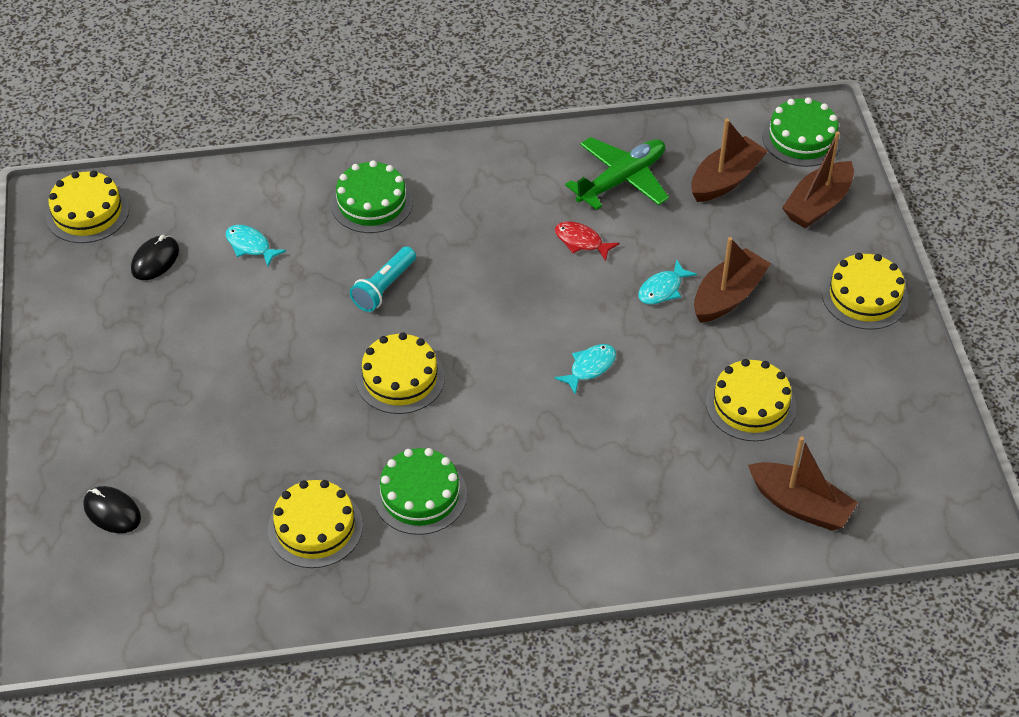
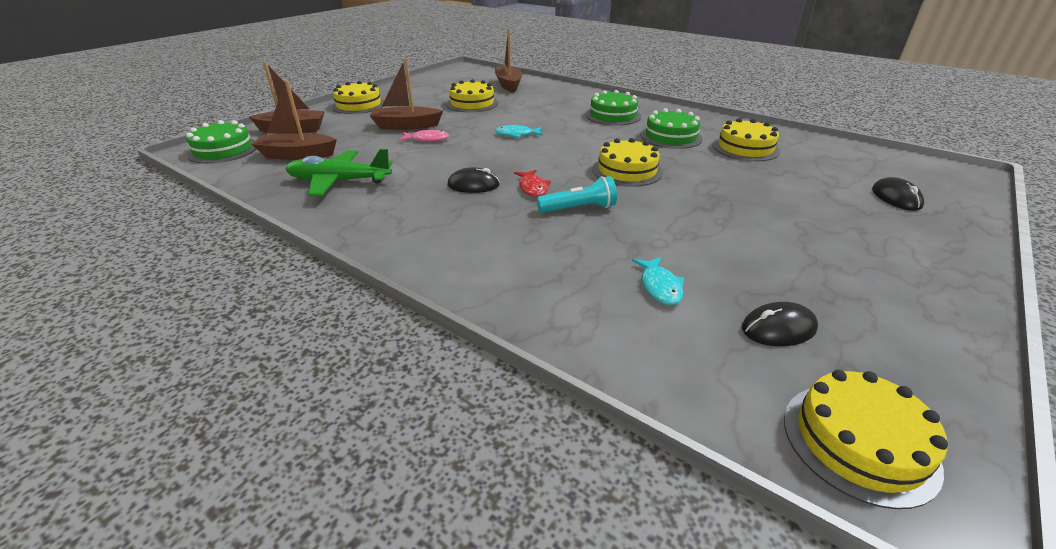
camera: 135 degrees left, 15 degrees down
green cake [331,160,413,233] -> green cake moved to [585,90,641,126]
red fish [555,221,619,261] -> red fish moved to [514,170,551,197]
turquoise fish [638,260,697,304] -> pink fish [399,130,449,142]
none -> black mouse [447,167,500,193]

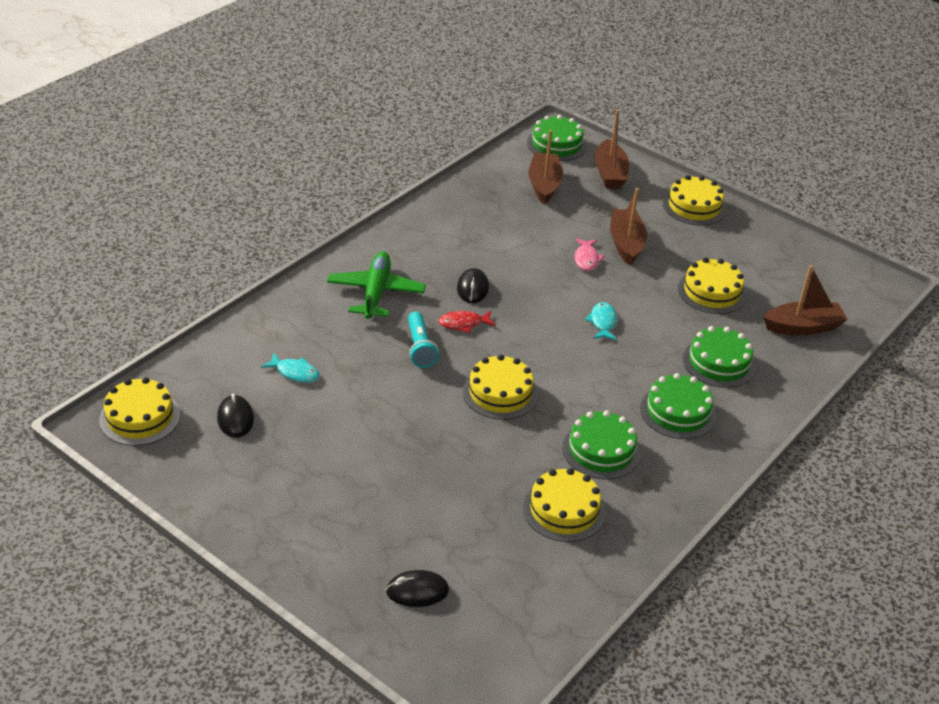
camera: 90 degrees right, 5 degrees up
green plane [285,149,393,196] -> green plane moved to [327,251,426,319]
turquoise fish [632,257,685,305] -> turquoise fish turned 150 degrees counterclockwise [261,353,320,383]
none -> green cake [683,326,756,388]

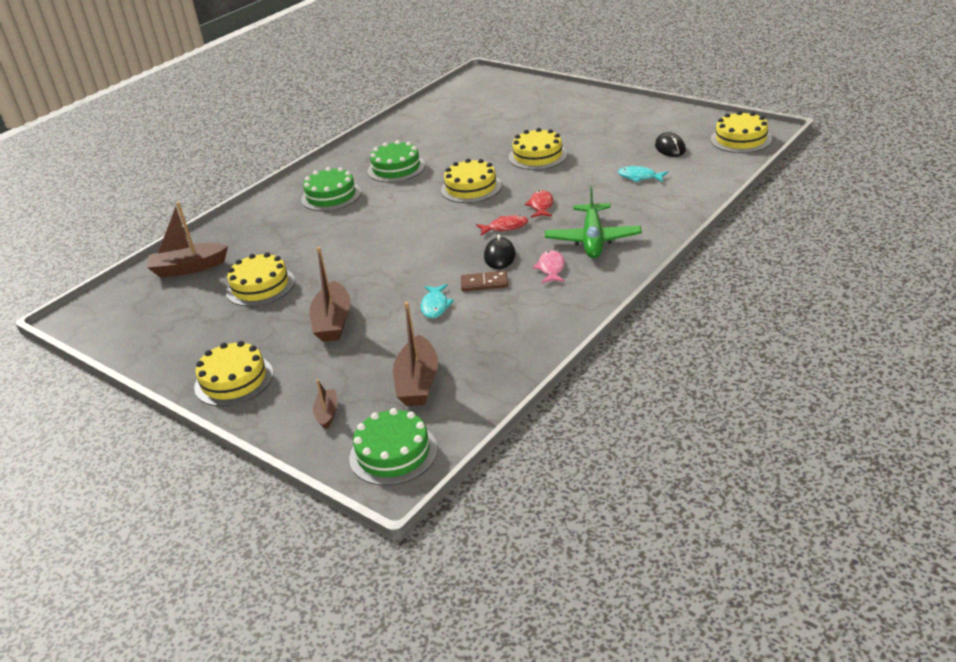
camera: 175 degrees left, 5 degrees down
black mouse [386,570,449,607] -> none
turquoise flashlight [408,311,439,368] -> red fish [525,190,553,218]
yellow cake [523,468,606,542] -> yellow cake moved to [509,128,567,170]
pink fish [574,238,604,271] -> pink fish moved to [533,250,565,284]
turquoise fish [585,302,617,341] -> turquoise fish moved to [421,284,454,318]
brown boat [595,109,629,189] -> brown boat [313,379,337,430], size x0.53
green cake [683,326,756,388] -> none
none -> brown domino [461,271,508,292]

